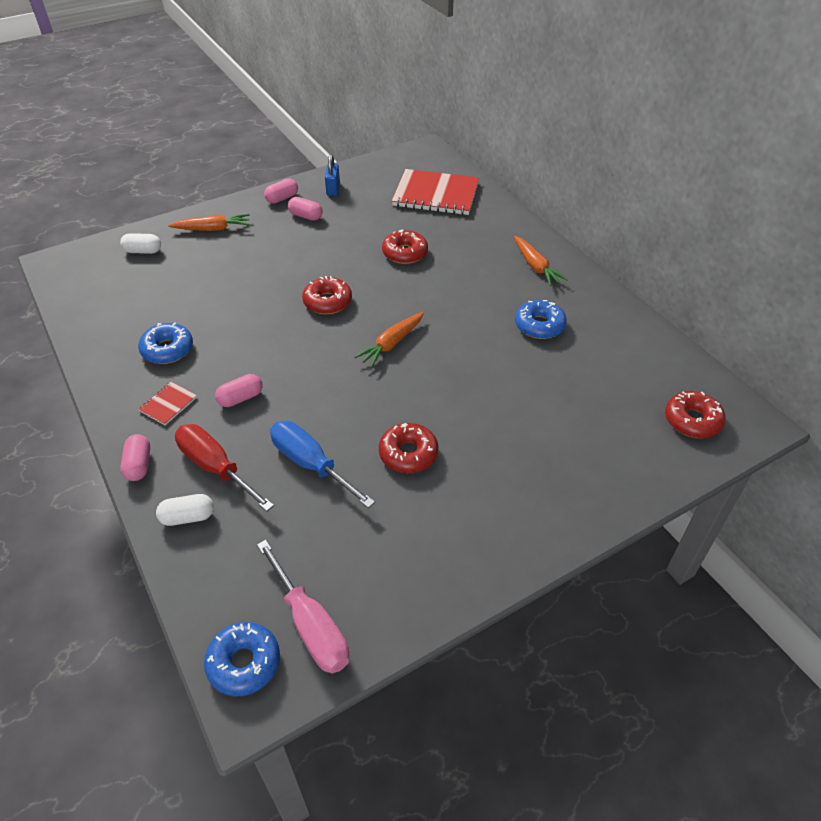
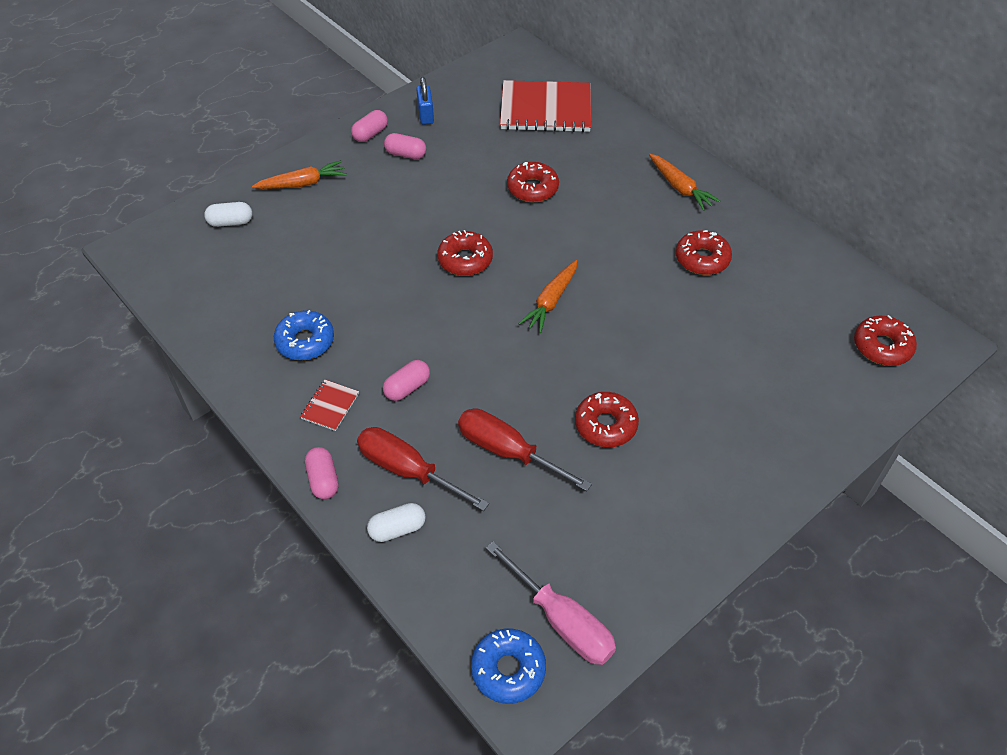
camera: 10 degrees left, 5 degrees up
blue screwdriver [270,421,375,508] -> red screwdriver [458,408,592,491]
blue donut [515,300,567,339] -> red donut [676,230,732,275]

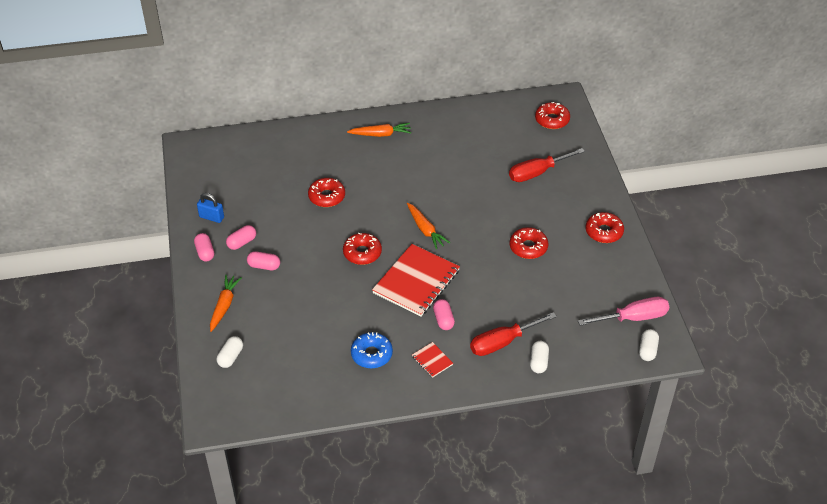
camera: 60 degrees left, 5 degrees down
pink capsule [305,447,339,499] -> pink capsule moved to [247,251,280,270]
red screwdriver [458,408,592,491] -> red screwdriver moved to [509,148,585,182]
blue donut [471,628,546,704] -> white capsule [639,329,659,361]
red notebook [500,80,591,132] -> red notebook moved to [372,244,460,317]
red donut [676,230,732,275] -> red donut moved to [586,212,624,243]

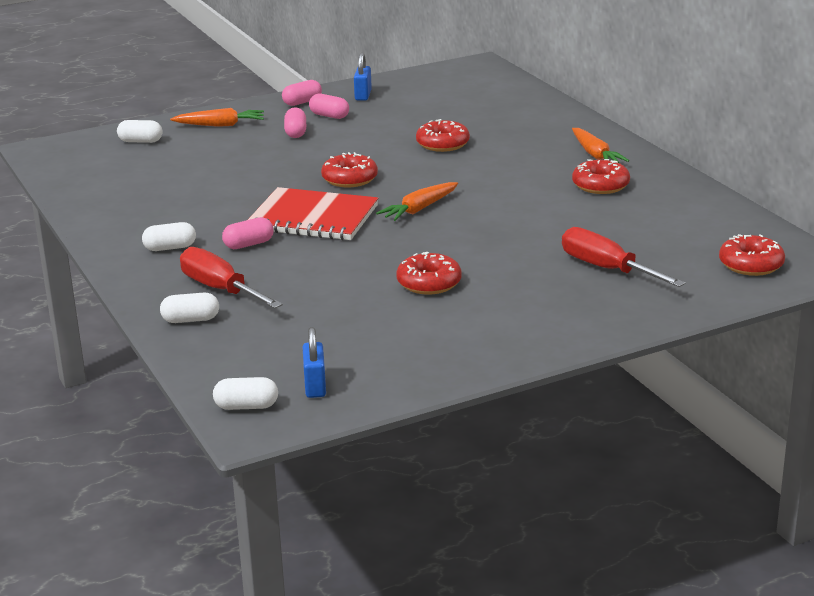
camera: 75 degrees right, 20 degrees down
blue donut [351,332,393,368] -> none
red notebook [412,342,453,378] -> white capsule [142,222,196,251]
pink screwdriver [578,297,669,326] -> blue padlock [303,327,326,398]
red donut [586,212,624,243] -> red donut moved to [572,159,630,194]

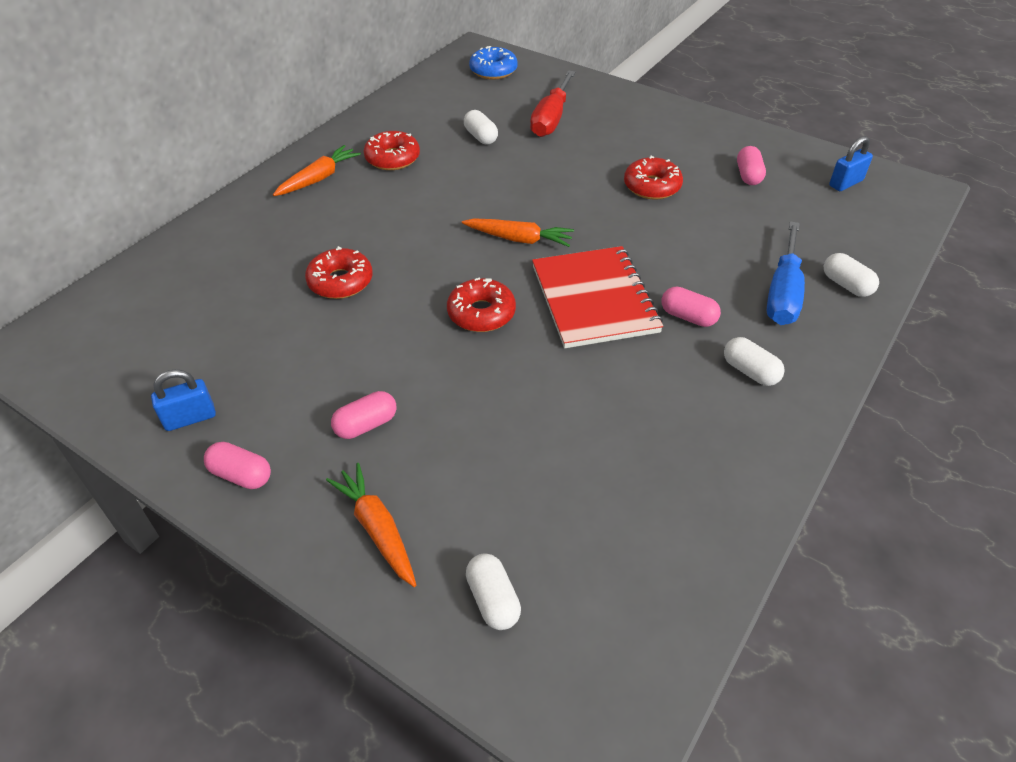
camera: 120 degrees left, 20 degrees up
red screwdriver [180,247,283,309] -> blue screwdriver [767,221,805,325]
white capsule [213,377,278,410] -> white capsule moved to [464,110,498,144]
pink capsule [309,94,349,119] -> pink capsule moved to [737,146,766,185]
red donut [719,234,785,276] -> blue donut [469,46,518,80]

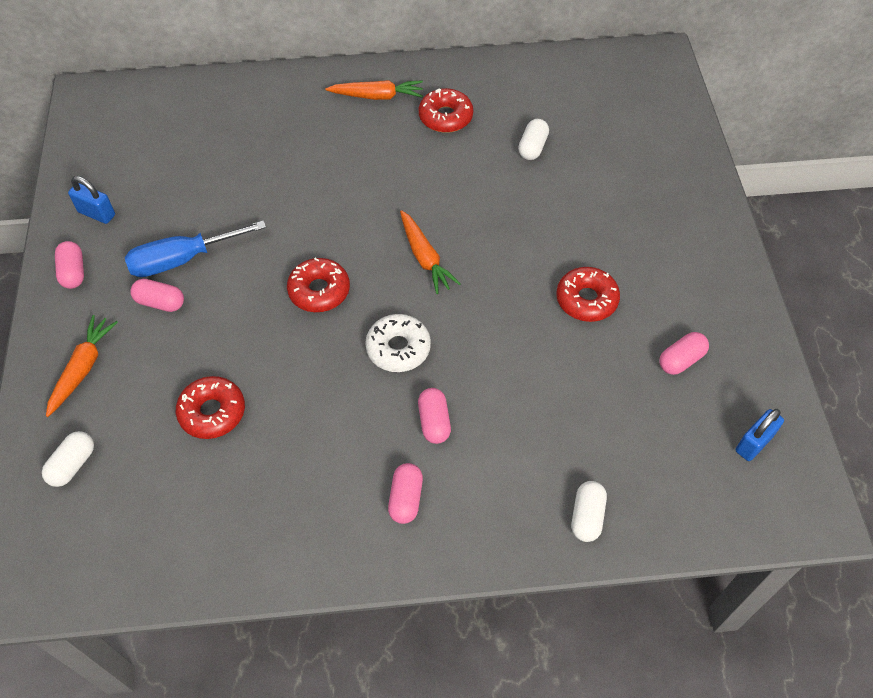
camera: 50 degrees right, 10 degrees up
red donut [305,246,372,299] -> red donut moved to [176,376,245,439]
blue donut [469,46,518,80] -> none
red screwdriver [530,70,575,137] -> none
red notebook [532,246,663,348] -> white donut [365,314,431,372]
white capsule [724,337,785,386] -> pink capsule [388,463,423,524]
blue screwdriver [767,221,805,325] -> blue screwdriver moved to [125,220,266,277]
blue padlock [829,136,873,191] -> blue padlock turned 60 degrees counterclockwise [736,409,784,461]

